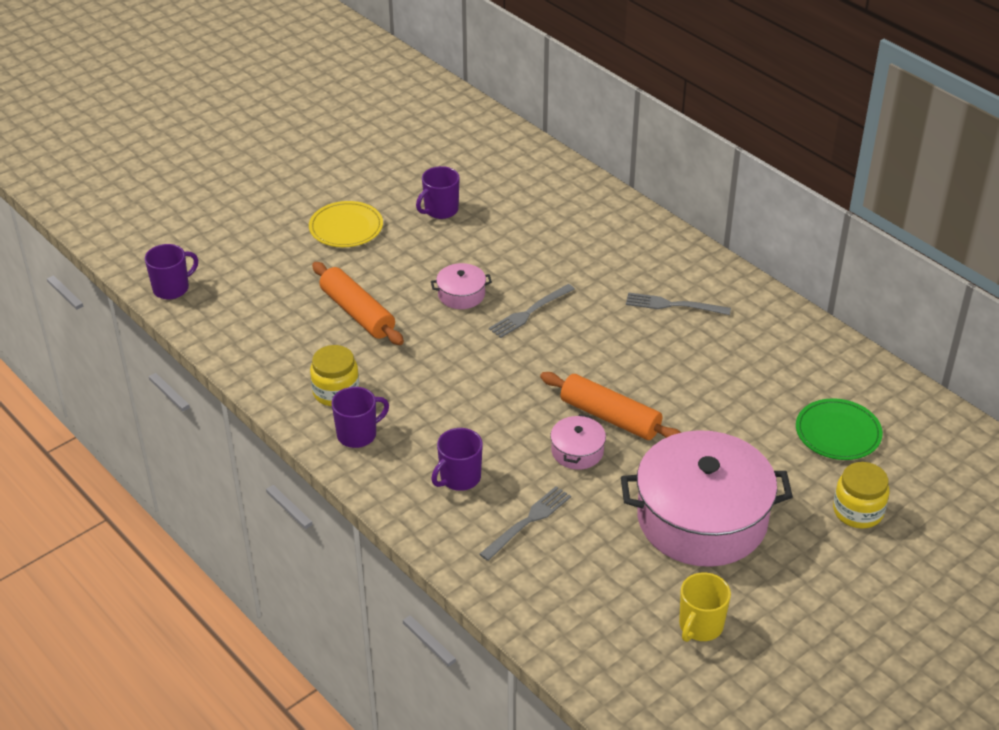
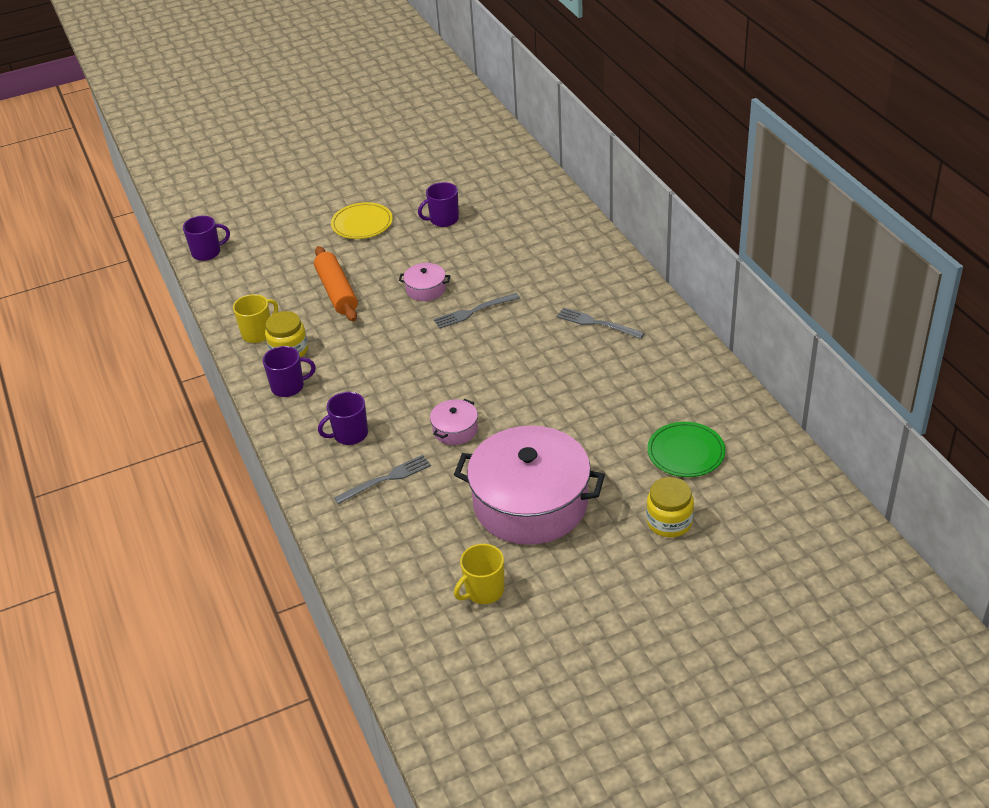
camera: 20 degrees right, 0 degrees up
orange rolling pin [540,372,681,440] -> none
none -> yellow mug [233,294,278,343]

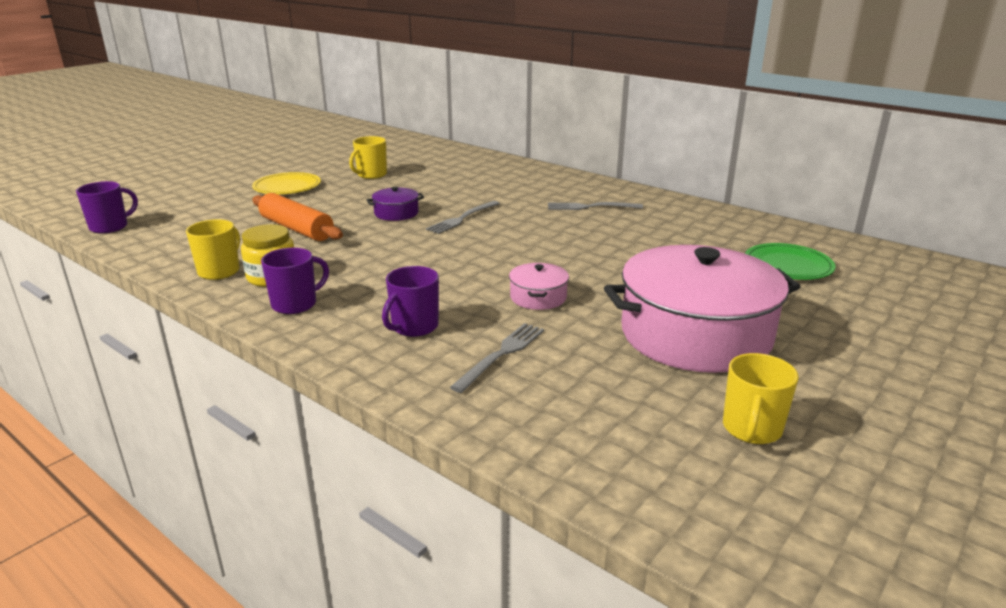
camera: 30 degrees left, 15 degrees down
pink pot [399,263,450,301] -> purple pot [367,187,424,221]
purple mug [418,182,459,227] -> yellow mug [349,136,387,179]
yellow jar [646,477,694,537] -> none

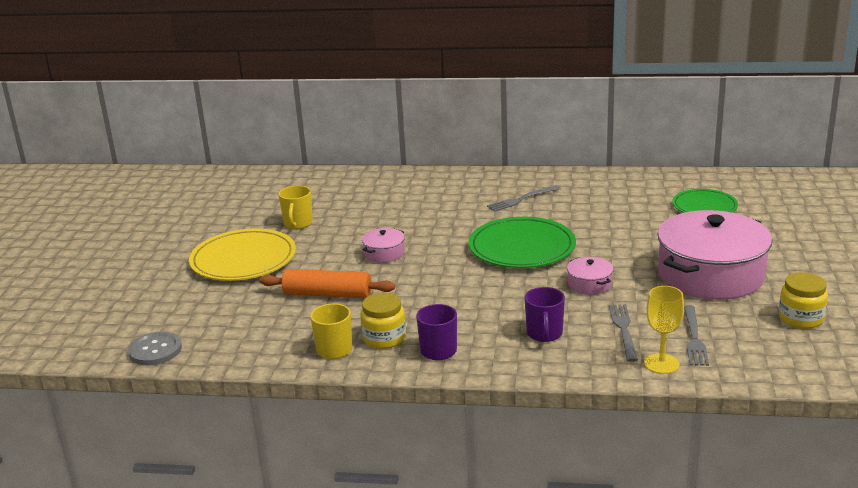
camera: 30 degrees left, 0 degrees up
purple mug [76,181,138,233] -> grey button [128,332,182,365]
yellow plate [252,172,321,194] -> yellow plate [189,228,296,281], size x1.59
purple pot [367,187,424,221] -> pink pot [362,228,405,263]
grey fork [426,201,500,234] -> grey fork moved to [684,305,709,366]
yellow mug [723,353,799,444] -> yellow jar [779,272,828,329]
none -> green plate [468,217,576,268]
none -> yellow goblet [645,286,684,374]

